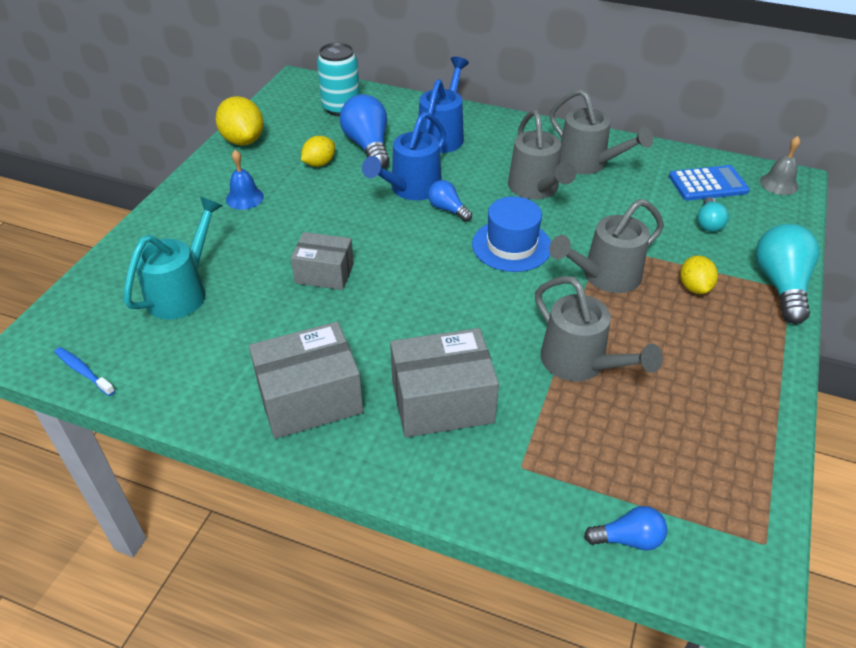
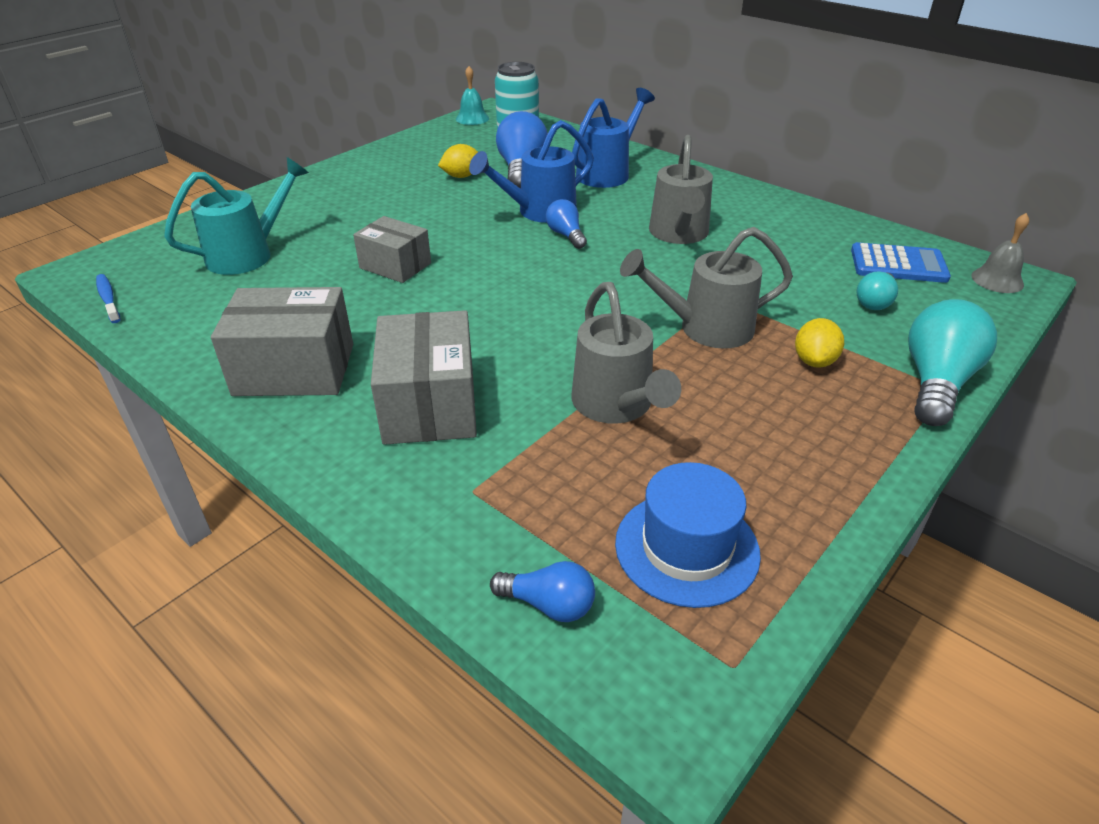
camera: 20 degrees right, 5 degrees down
yellow lemon [215,96,263,146] -> none
blue bell [226,150,264,210] -> none
grey box [390,328,499,437] -> grey box turned 75 degrees clockwise [371,310,477,445]
blue hat [472,197,551,272] -> blue hat moved to [615,462,761,608]
grey watering can [550,89,653,174] -> none
none -> turquoise bell [456,66,489,125]

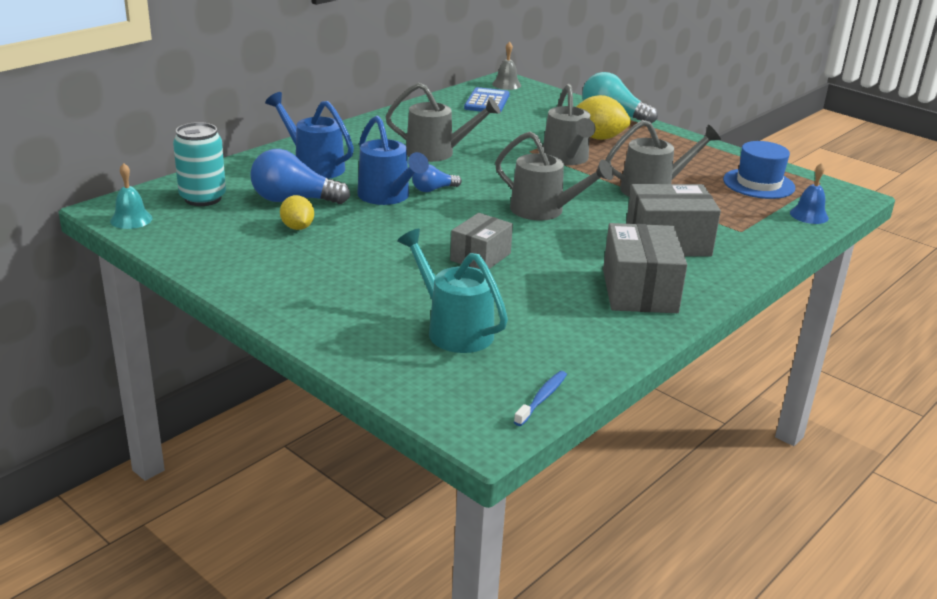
camera: 90 degrees left, 10 degrees down
blue toothbrush [96,274,121,323] -> blue toothbrush turned 150 degrees clockwise [514,371,567,426]
blue light bulb [490,561,595,622] -> blue bell [790,163,829,224]
yellow lemon [795,318,844,368] -> yellow lemon [576,95,631,140], size x1.59
turquoise light bulb [857,271,898,310] -> none
none -> grey watering can [495,131,614,220]

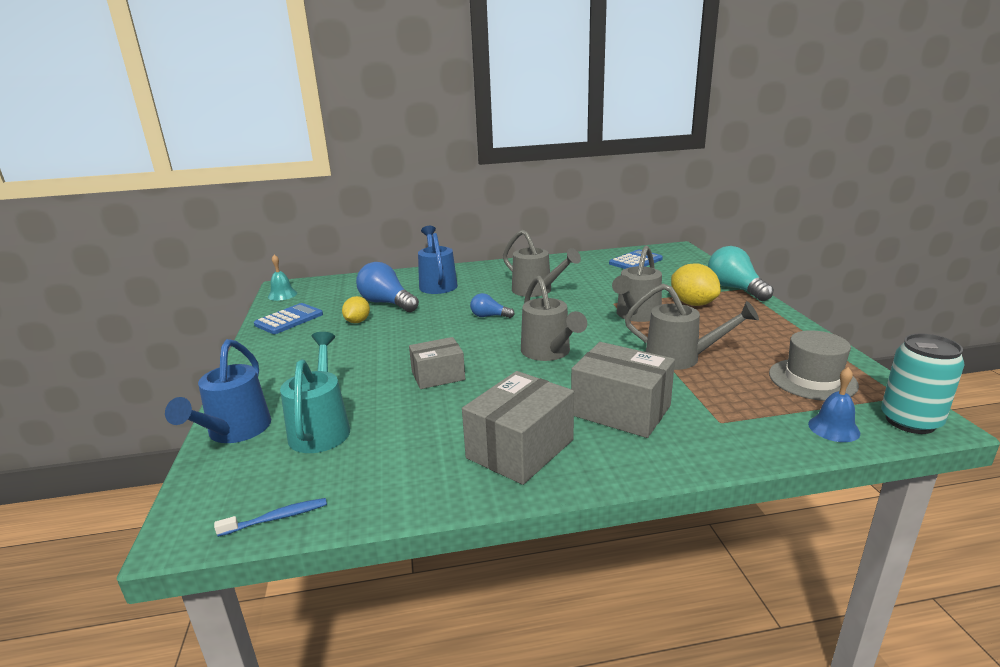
camera: 40 degrees right, 5 degrees down
turquoise can [173,122,226,206] -> turquoise can moved to [881,334,964,434]
blue watering can [357,115,429,205] -> blue watering can moved to [165,339,271,443]
grey bell [492,41,521,90] -> none
blue hat [723,141,795,199] -> grey hat [769,330,859,401]
none -> blue calculator [254,303,323,334]

